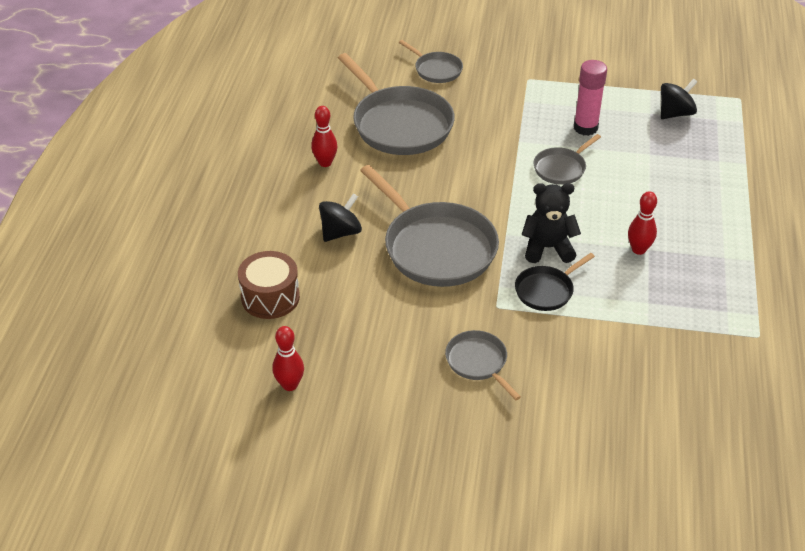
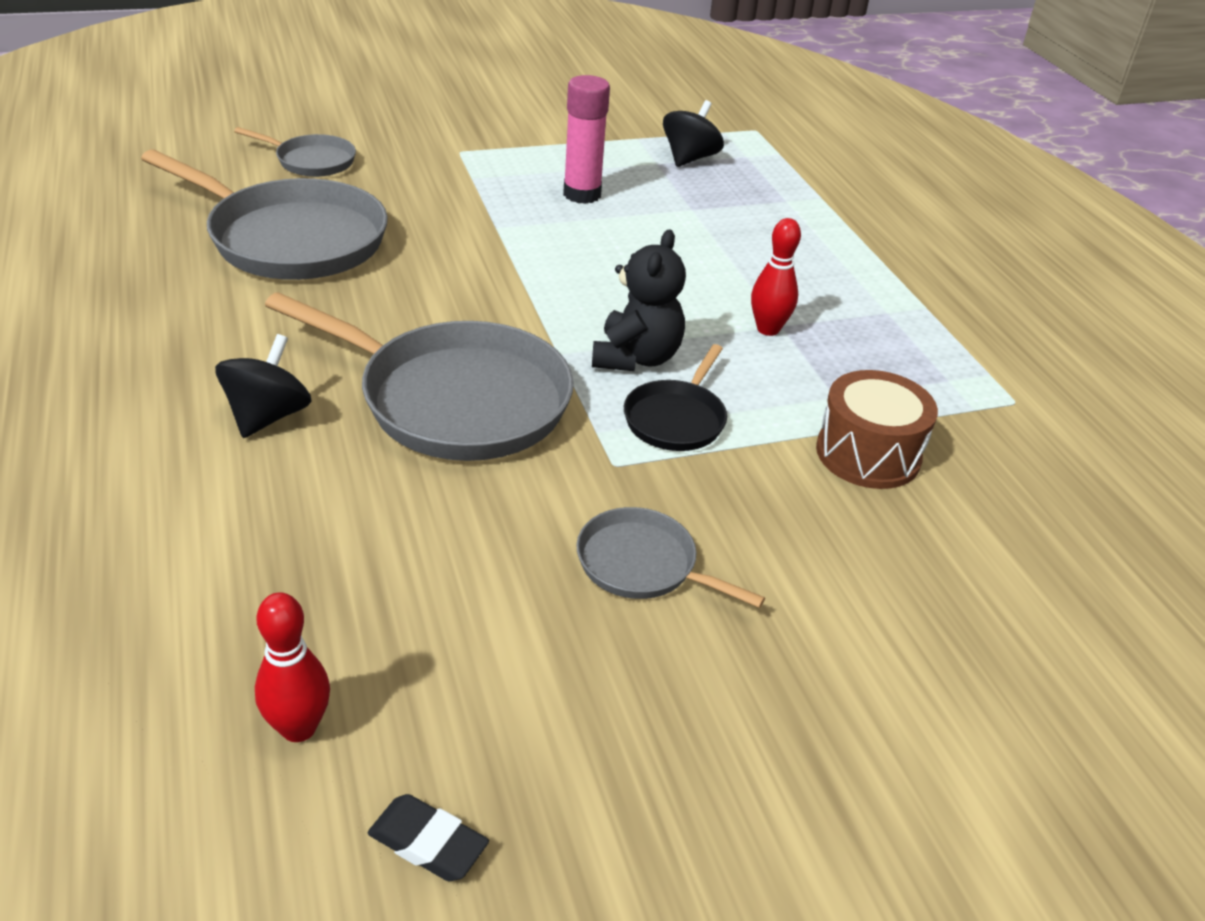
camera: 30 degrees left, 5 degrees down
brown drum [238,251,300,319] -> brown drum moved to [816,370,938,489]
red bowling pin [311,106,338,167] -> none
black teddy bear [522,183,581,263] -> black teddy bear turned 135 degrees clockwise [592,229,686,371]
grey pan [533,134,601,185] -> none
none -> black eraser [367,794,489,881]

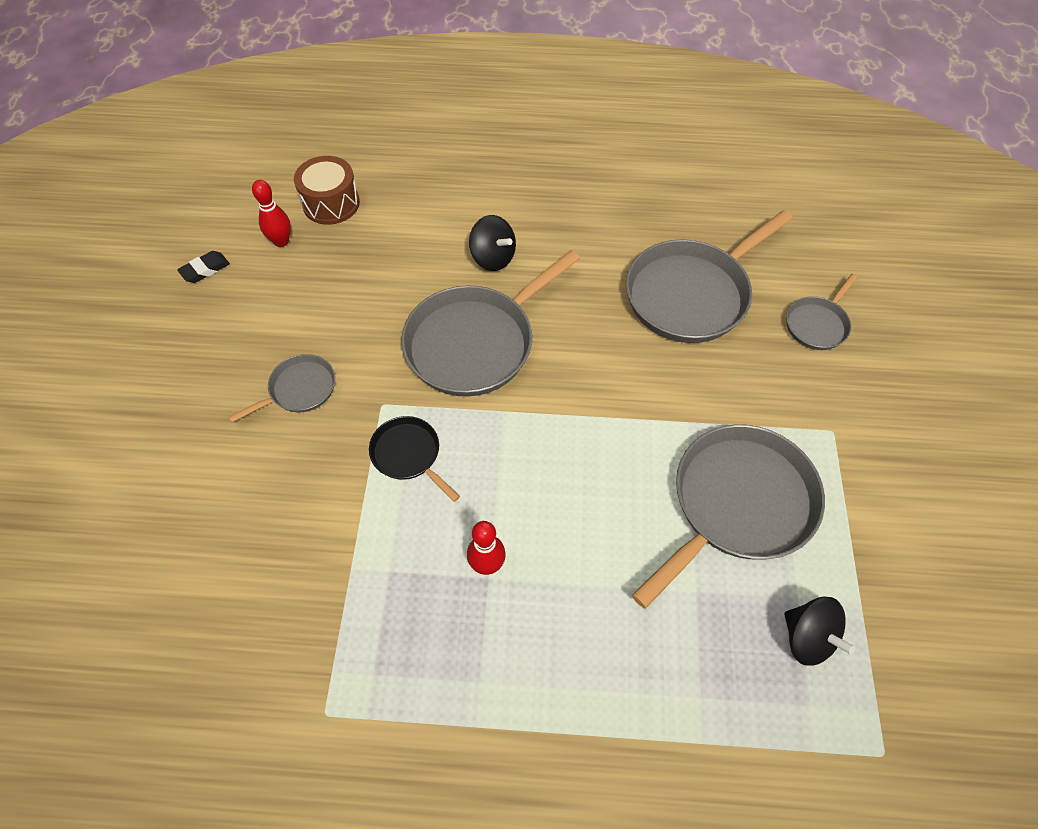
camera: 115 degrees right, 20 degrees up
pink glue stick [563,75,610,204] -> grey pan [632,424,825,609]
black teddy bear [592,229,686,371] -> none
brown drum [816,370,938,489] -> brown drum moved to [294,156,360,225]

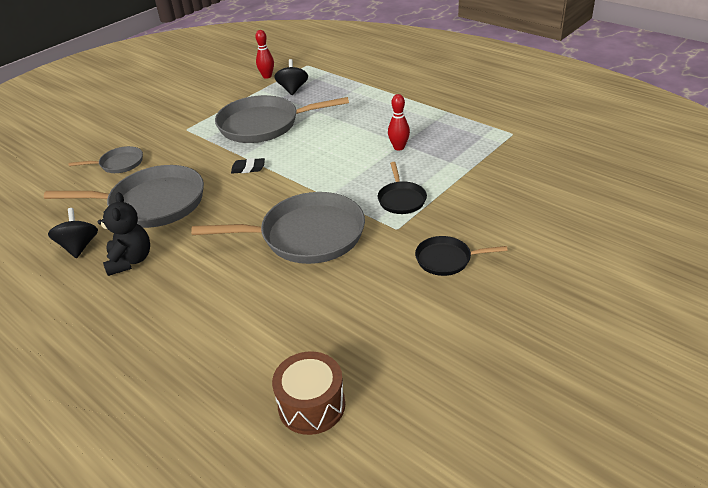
camera: 140 degrees left, 20 degrees down
black eraser [177,251,230,283] -> black eraser moved to [231,158,265,173]
grey pan [228,354,335,423] -> black pan [415,236,508,276]
red bowling pin [252,180,291,247] -> red bowling pin moved to [255,30,274,79]
black spinning top [469,215,516,271] -> black spinning top moved to [48,208,98,259]
none -> black teddy bear [98,192,150,276]

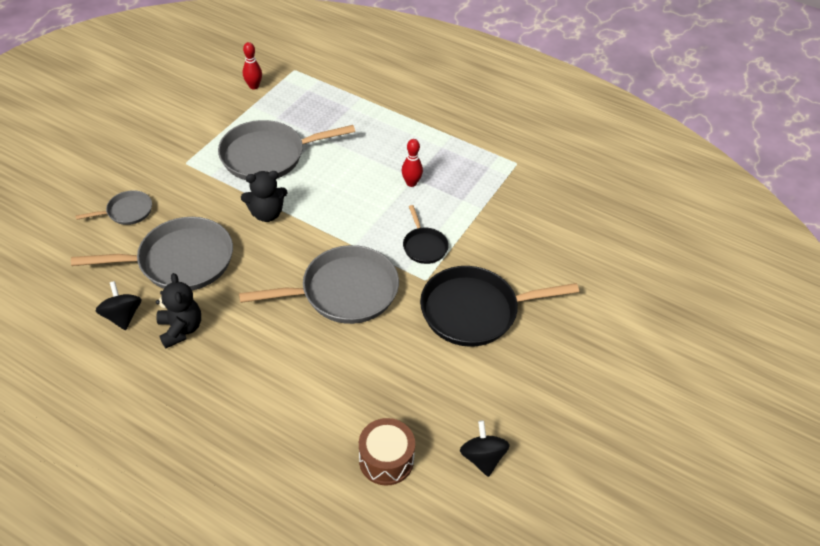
camera: 15 degrees left, 10 degrees up
black eraser [231,158,265,173] -> black teddy bear [241,171,287,222]
black spinning top [274,59,308,95] -> black spinning top moved to [460,420,510,477]
black pan [415,236,508,276] -> black pan [420,266,579,347], size x2.00

